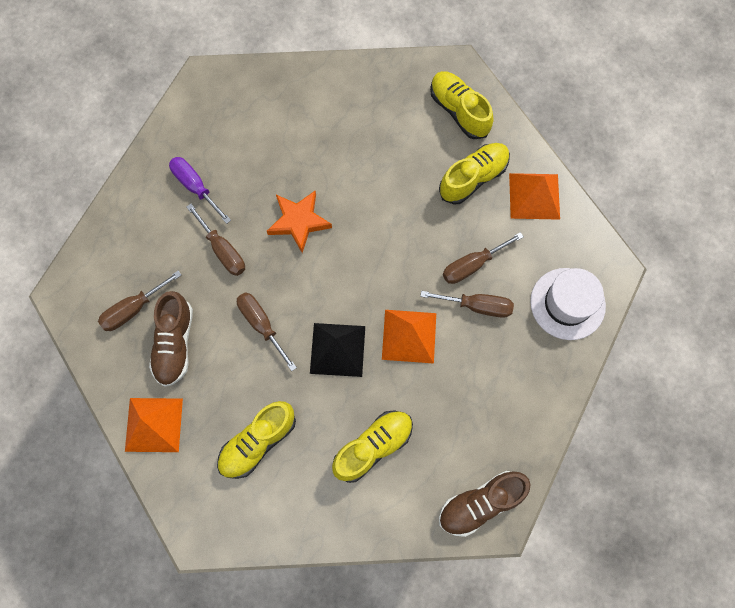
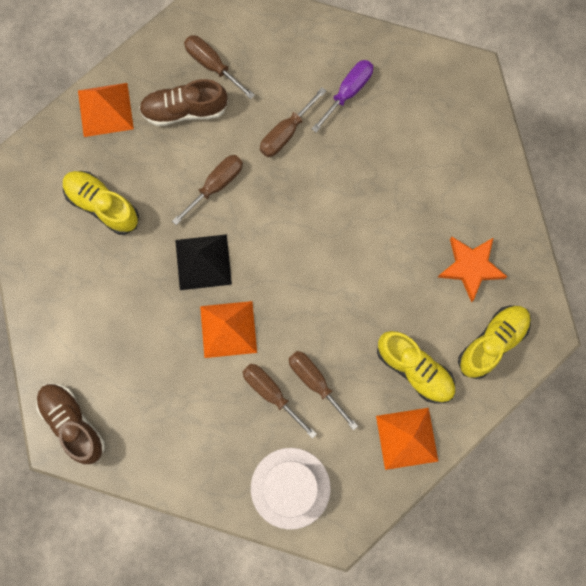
camera: 80 degrees right, 5 degrees up
orange star [267,190,332,253] -> orange star moved to [437,237,507,302]
yellow shoe [332,410,413,483] -> none
brown screwdriver [420,291,514,318] -> brown screwdriver turned 135 degrees clockwise [243,364,317,439]

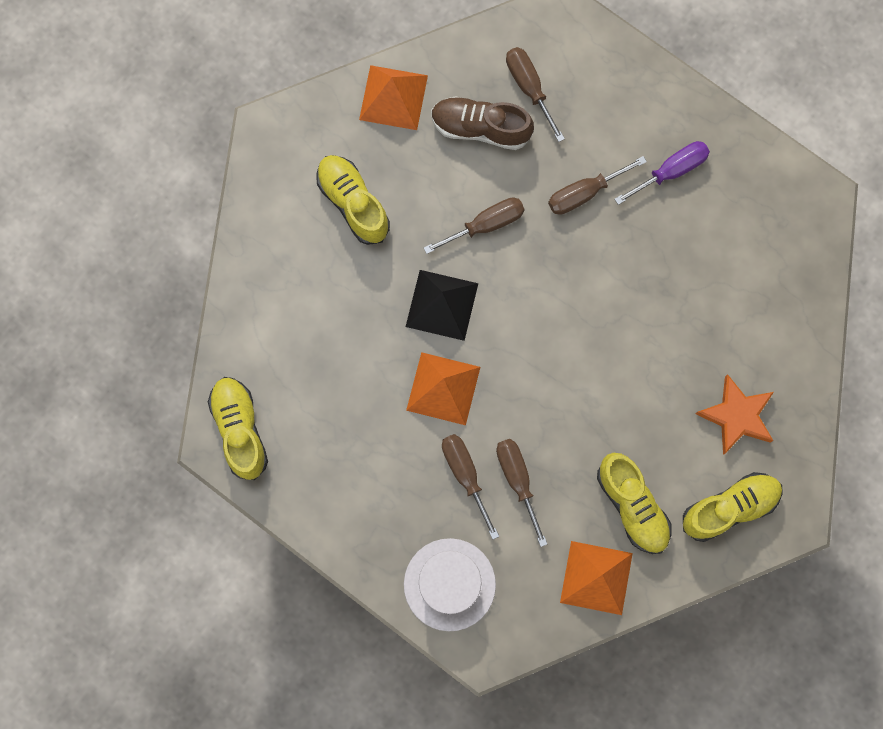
camera: 20 degrees right, 0 degrees up
brown shoe [36,383,105,465] -> yellow shoe [208,377,268,480]

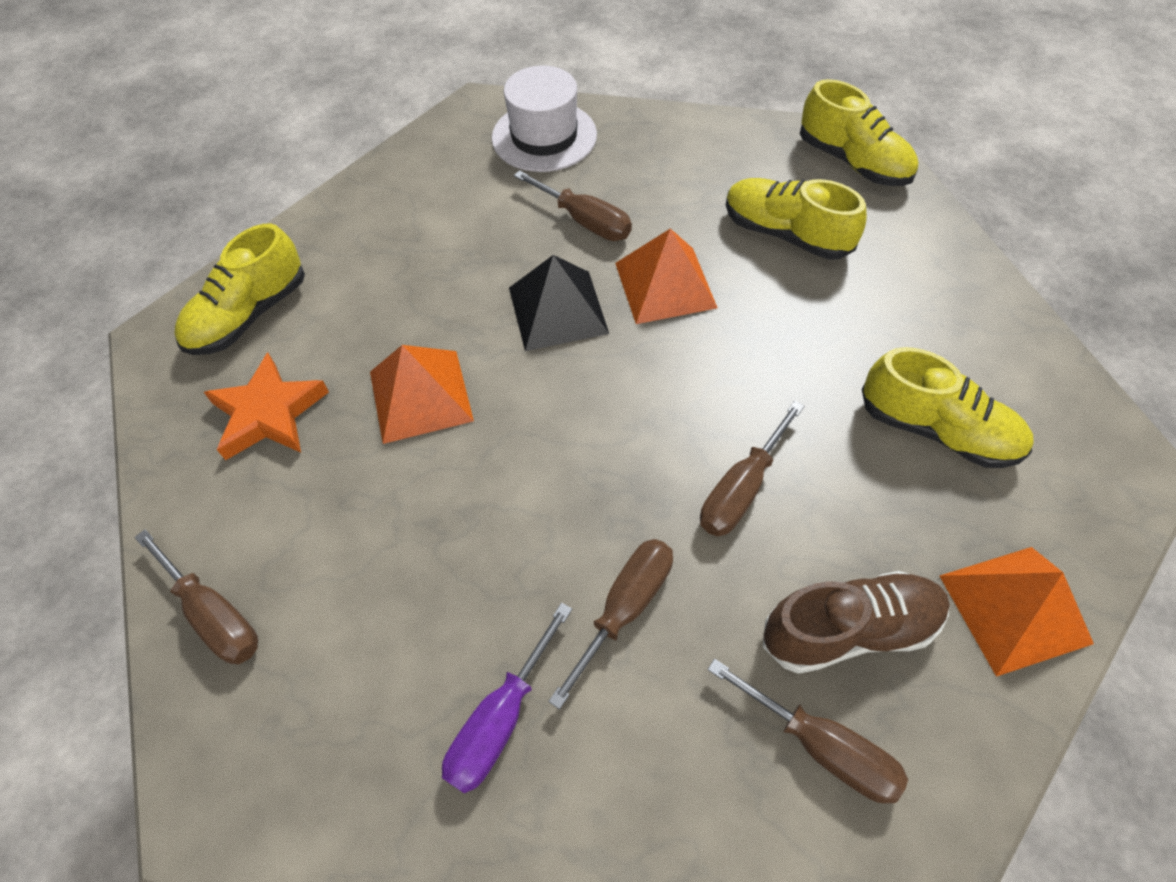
camera: 155 degrees right, 20 degrees down
black pyramid [406,270,478,341] -> black pyramid moved to [509,255,609,351]
brown screwdriver [496,439,547,547] -> brown screwdriver moved to [134,529,258,664]
orange pyramid [560,541,633,615] -> orange pyramid moved to [370,345,474,444]
yellow shoe [597,453,672,554] -> yellow shoe moved to [726,178,867,260]

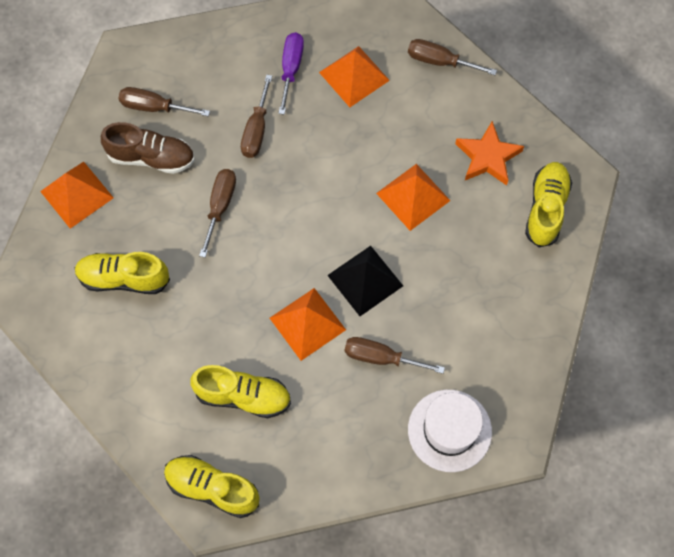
camera: 155 degrees right, 10 degrees up
brown shoe [763,571,950,674] -> brown shoe turned 135 degrees counterclockwise [101,122,195,174]
none -> orange pyramid [319,46,390,107]

